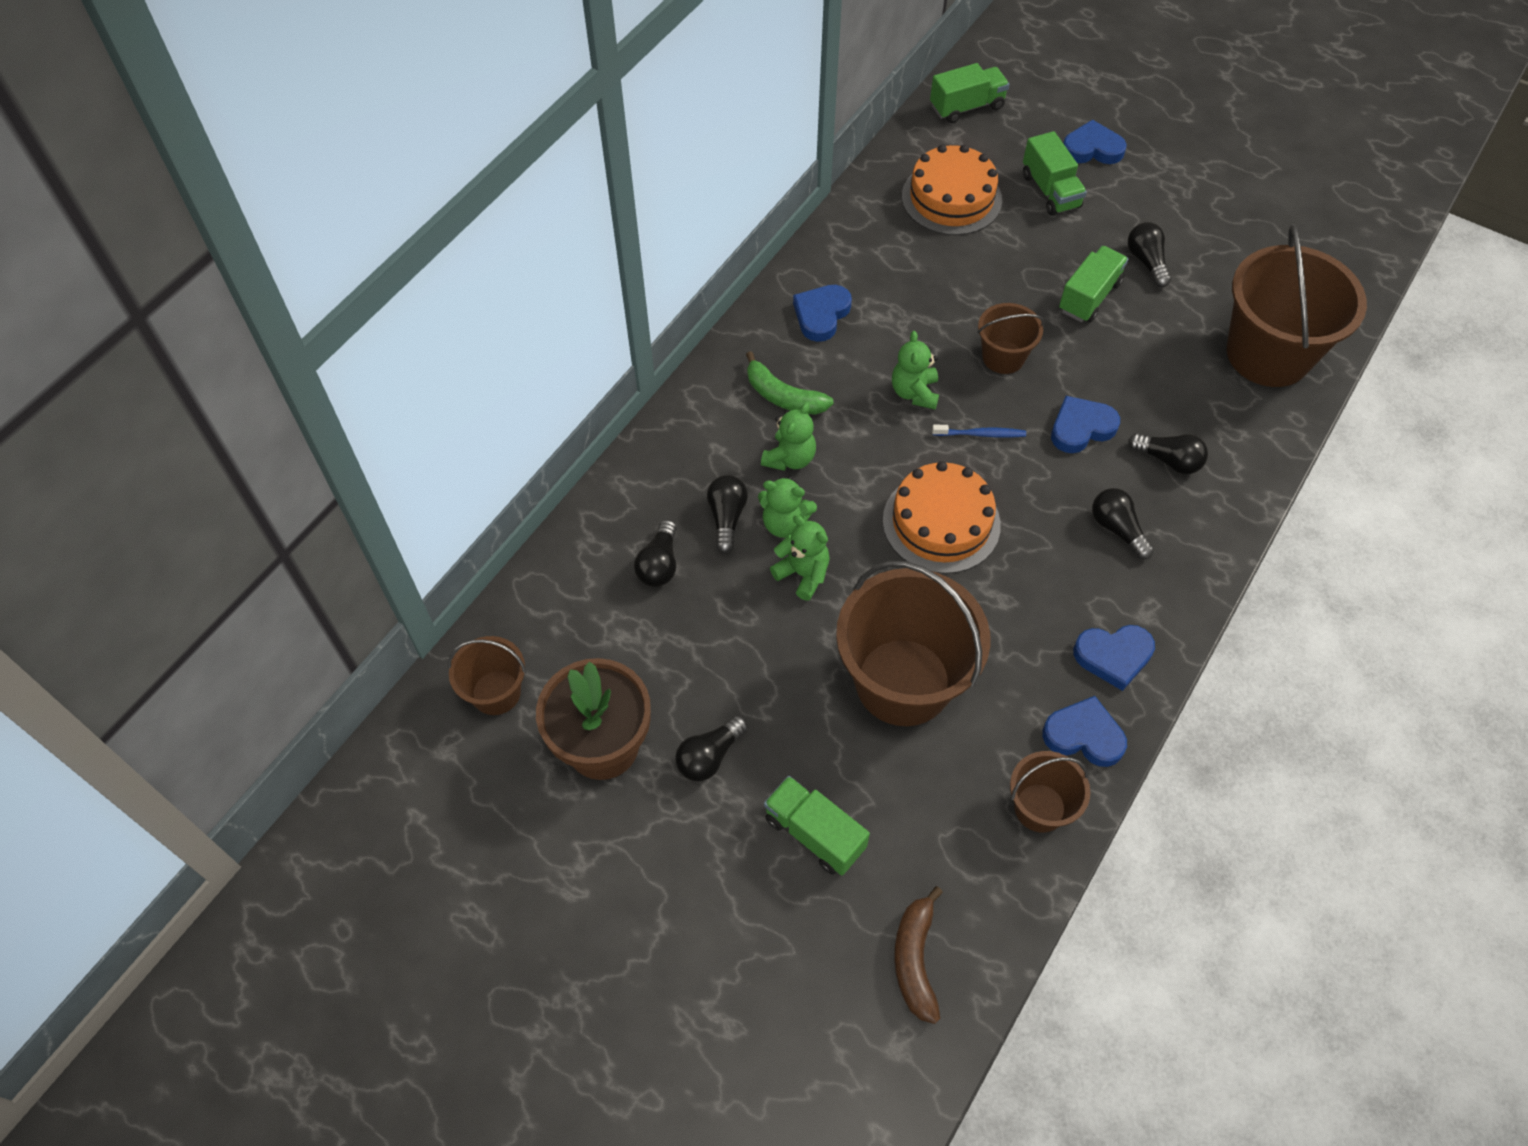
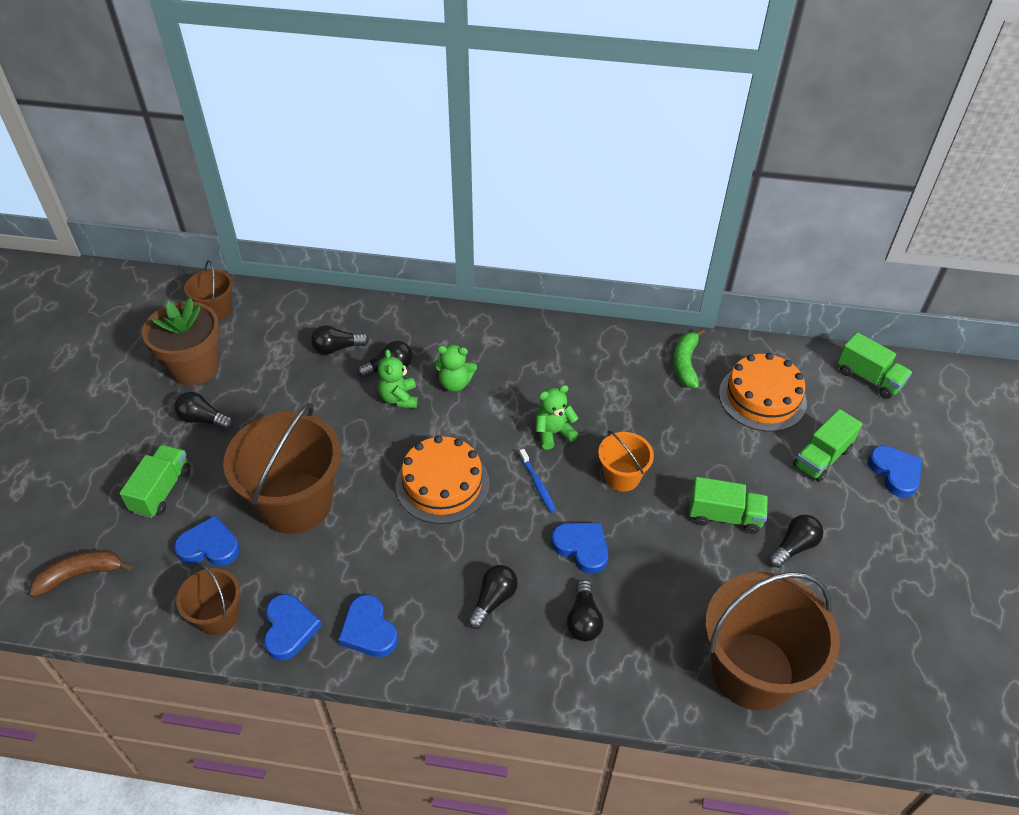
camera: 65 degrees right, 10 degrees down
green banana [746,351,834,415] -> green banana moved to [673,329,705,388]
green teddy bear [770,515,830,601] -> none
blue heart [793,285,852,342] -> blue heart moved to [174,515,240,566]
brown bucket [978,303,1045,374] -> orange bucket [598,431,654,492]

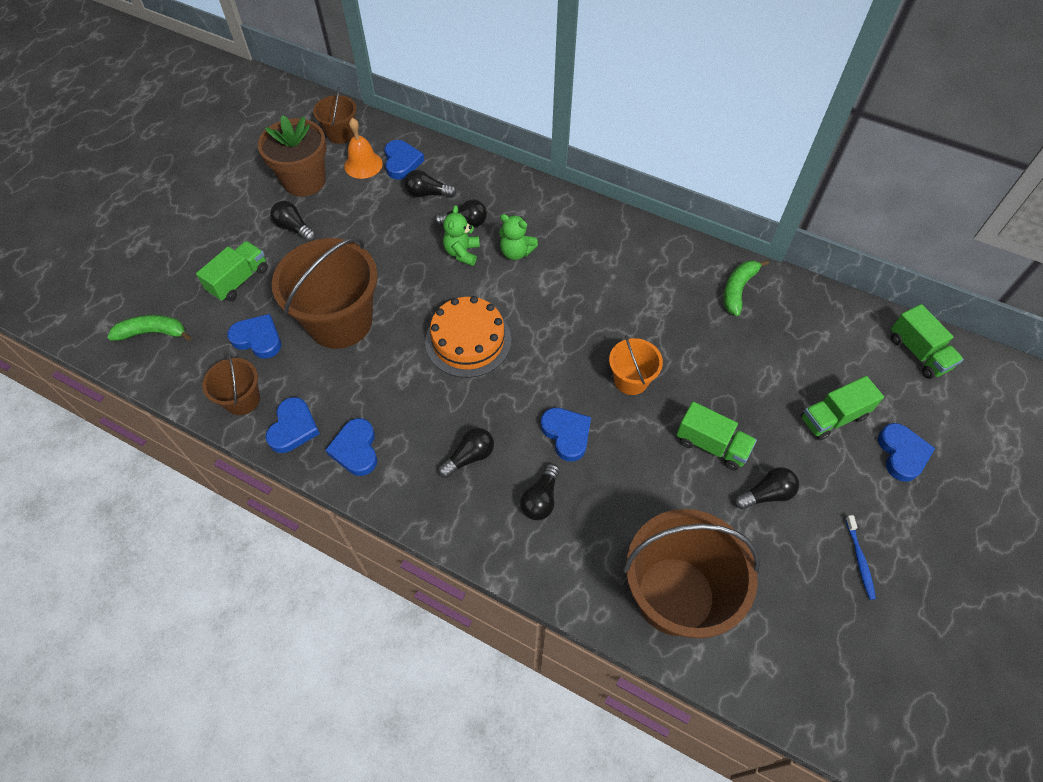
camera: 20 degrees right, 10 degrees up
brown banana [29,550,133,597] -> green banana [107,315,191,341]
blue toothbrush [519,449,556,513] -> blue toothbrush moved to [845,515,876,600]
green teddy bear [536,385,578,450] -> none
orange cake [719,353,807,432] -> none
none -> orange bell [344,118,383,179]
none -> blue heart [384,140,424,180]

